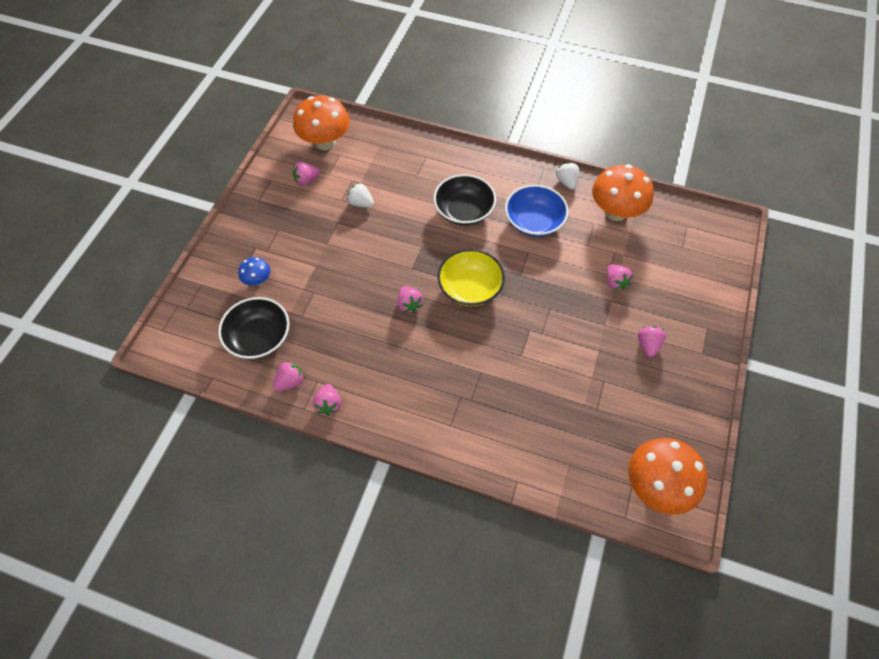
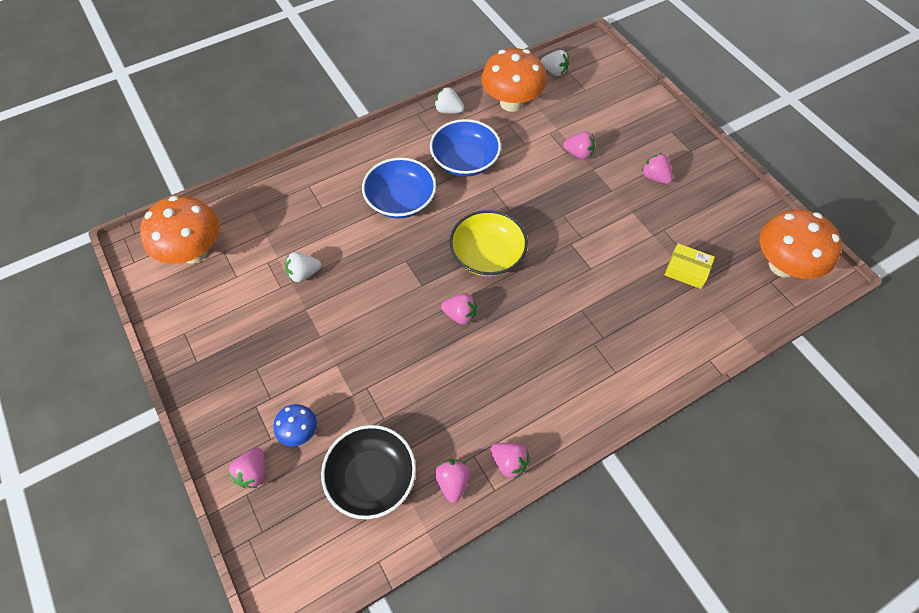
camera: 50 degrees left, 0 degrees up
pink strawberry [293,162,320,186] -> pink strawberry moved to [228,448,265,488]
black bowl [434,174,496,225] -> blue bowl [362,157,436,218]
none -> white strawberry [541,50,569,76]
none -> yellow box [665,243,715,289]

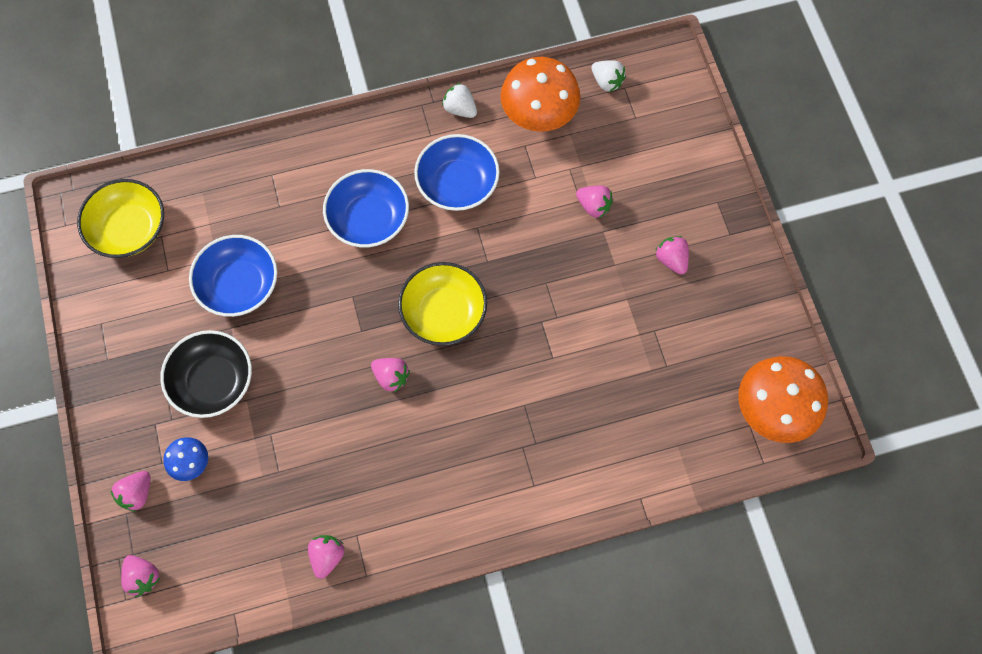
camera: 15 degrees right, 10 degrees up
orange mushroom [140,196,219,264] -> yellow bowl [77,179,164,258]
white strawberry [285,252,321,282] -> blue bowl [189,235,277,317]
black bowl [321,425,416,519] -> black bowl moved to [160,330,252,418]
pink strawberry [490,443,530,479] -> pink strawberry moved to [121,555,160,597]
yellow box [665,243,715,289] -> none

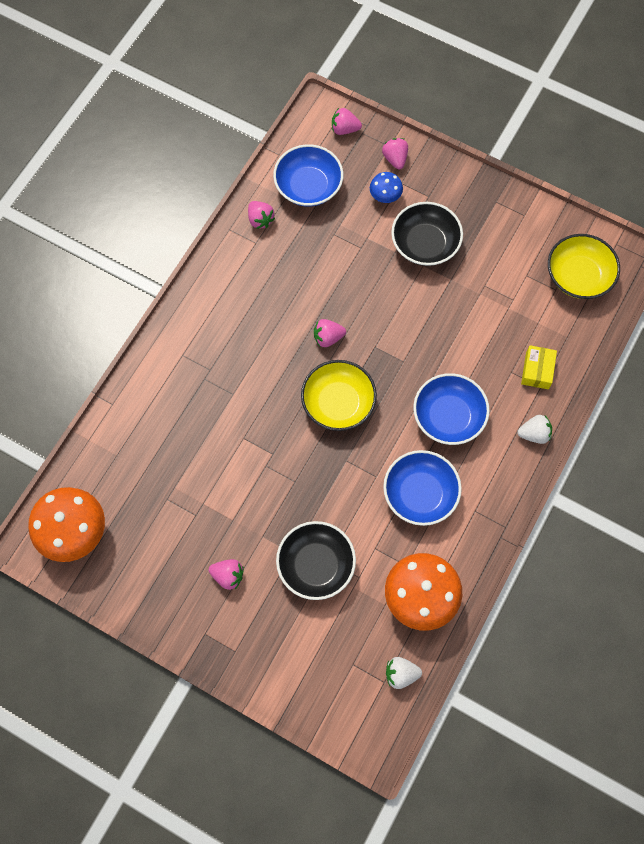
camera: 135 degrees right, 0 degrees up
blue bowl [189,235,277,317] -> blue bowl moved to [273,144,343,207]
white strawberry [442,83,477,118] -> white strawberry moved to [517,415,552,444]
pink strawberry [576,185,613,218] -> black bowl [276,521,356,600]
none -> yellow box [521,345,557,389]

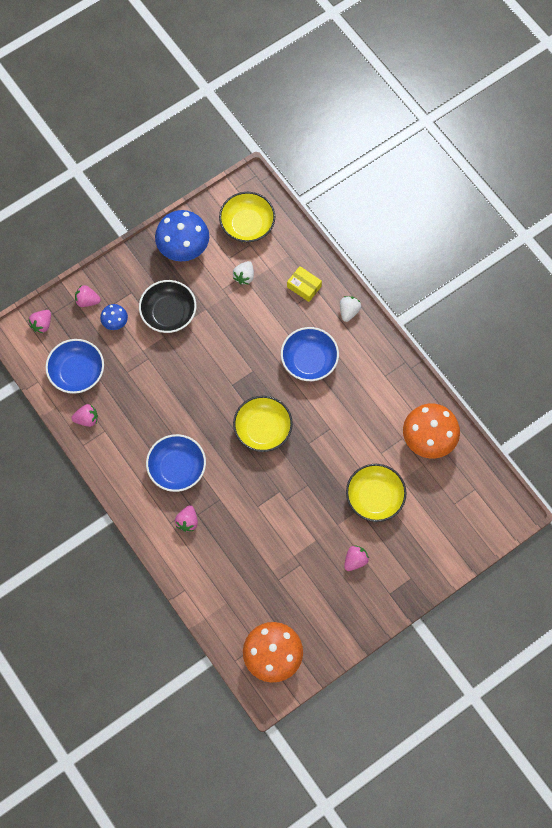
camera: 65 degrees left, 0 degrees up
black bowl [276,521,356,600] -> yellow bowl [346,464,407,522]
pink strawberry [314,319,346,347] -> pink strawberry moved to [175,505,198,532]
blue bowl [383,450,462,526] -> blue bowl moved to [146,434,206,492]
white strawberry [386,657,422,689] -> white strawberry moved to [233,261,254,284]
none -> blue mushroom [155,210,209,261]

